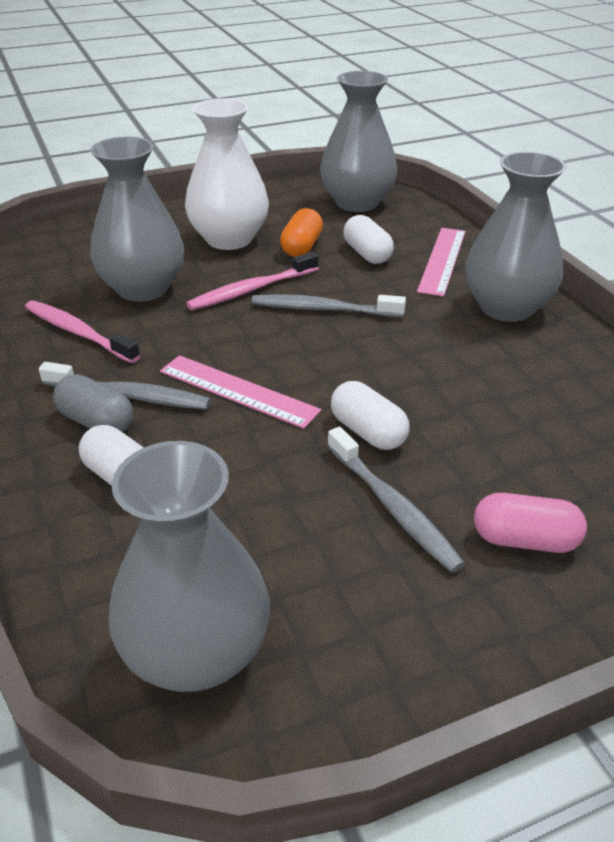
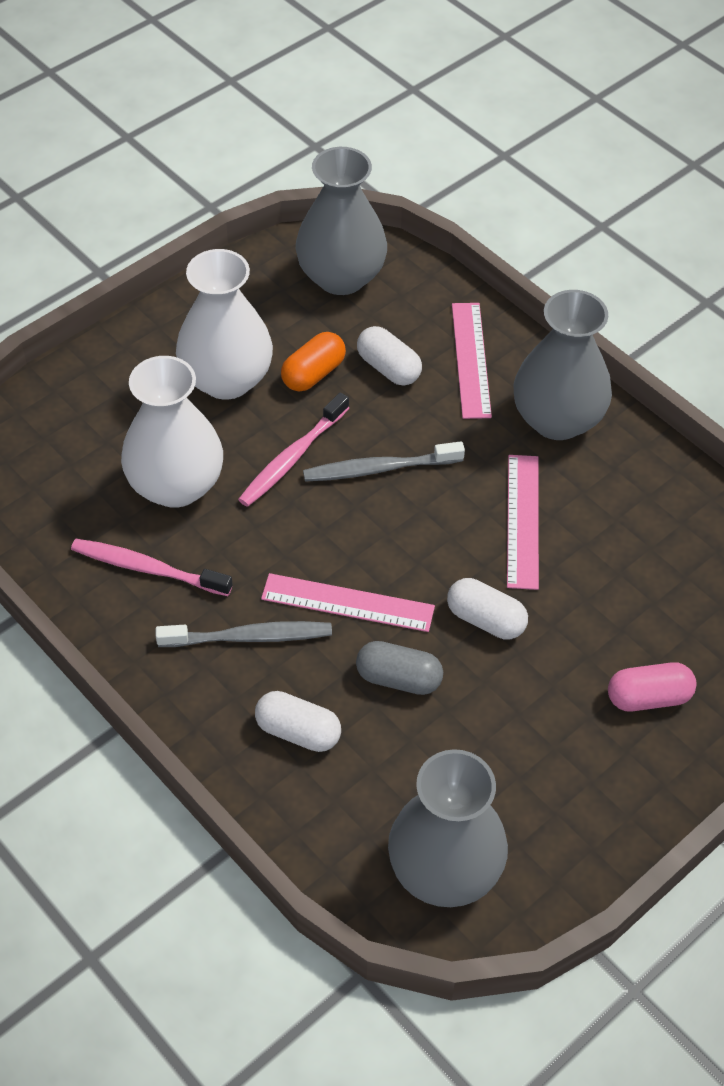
camera: 20 degrees left, 15 degrees up
grey capsule [53,374,133,432] -> grey capsule moved to [356,641,443,695]
grey vase [90,136,184,302] -> white vase [121,356,223,508]
orange capsule [280,208,323,257] -> orange capsule turned 45 degrees clockwise [281,332,346,391]
grey toothbrush [327,427,465,573] -> none
none -> pink ruler [507,455,539,590]

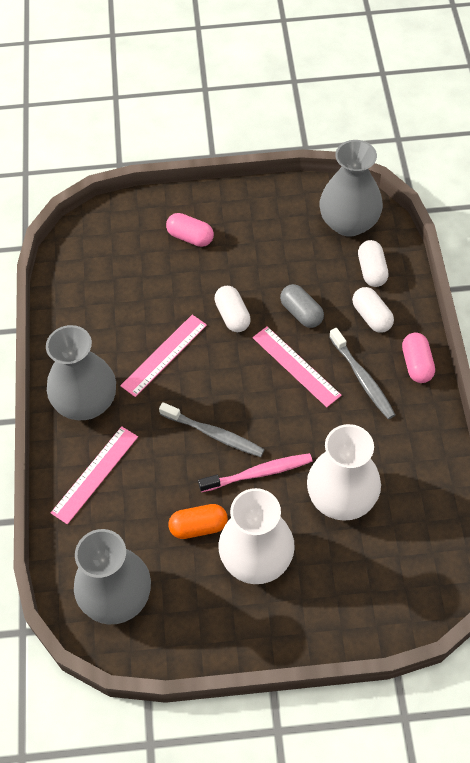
camera: 140 degrees left, 5 degrees up
pink toothbrush [71,539,233,596] -> none
grey toothbrush [156,621,332,647] -> grey toothbrush turned 150 degrees counterclockwise [329,328,395,419]
white capsule [357,326,422,386] -> white capsule moved to [358,240,389,287]
none -> pink capsule [402,333,435,383]

